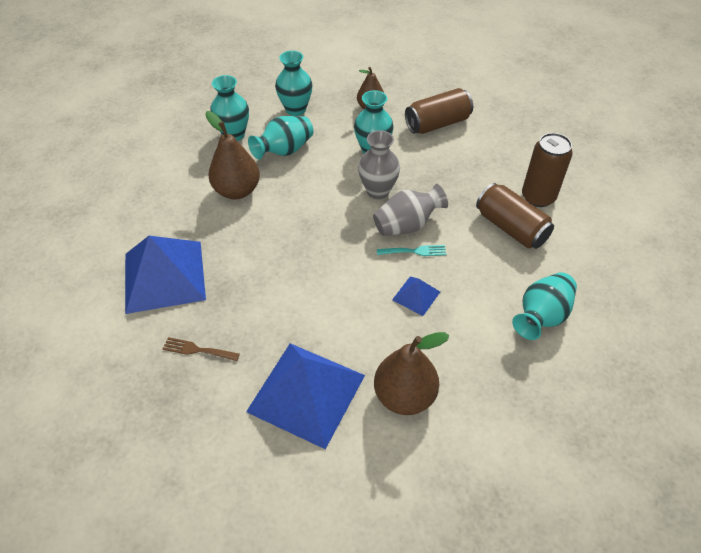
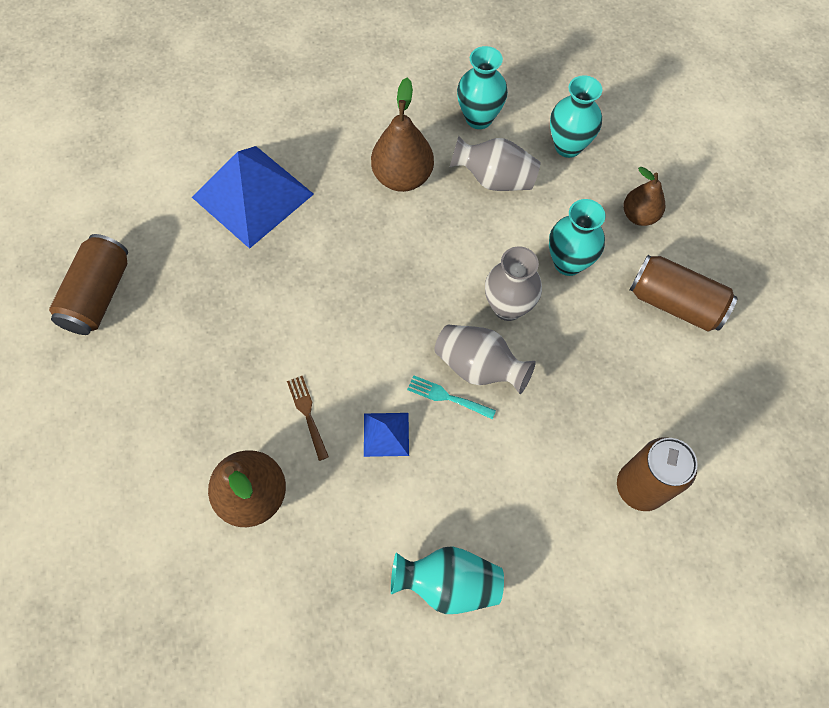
camera: 55 degrees right, 15 degrees up
brown fork [163,337,240,361] -> brown fork moved to [287,376,329,461]
blue pyramid [246,343,365,449] -> none
turquoise vase [248,116,314,159] -> grey vase [449,136,540,191]
turquoise fork [377,245,447,256] -> turquoise fork turned 150 degrees clockwise [407,375,496,419]
brown can [476,183,554,249] -> brown can moved to [49,234,128,335]

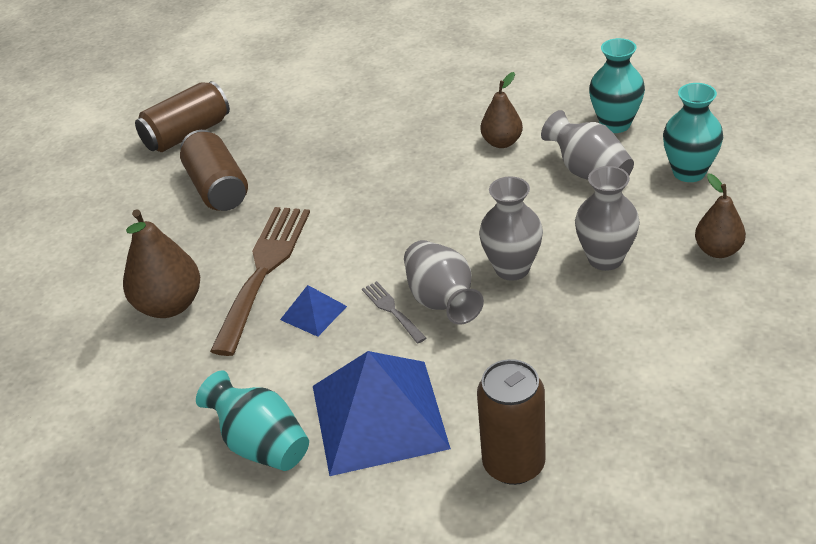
camera: 40 degrees right, 25 degrees down
blue pyramid [192,146,314,249] -> blue pyramid moved to [313,351,451,476]
brown fork [287,376,329,461] -> brown fork [210,207,310,356], size x2.25
brown pear [371,77,434,192] -> brown pear [480,72,523,148], size x0.64
turquoise fork [407,375,496,419] -> grey fork [362,281,426,343]
turquoise vase [549,199,605,276] -> grey vase [575,166,640,271]
brown can [629,255,738,332] -> brown can moved to [180,130,248,211]

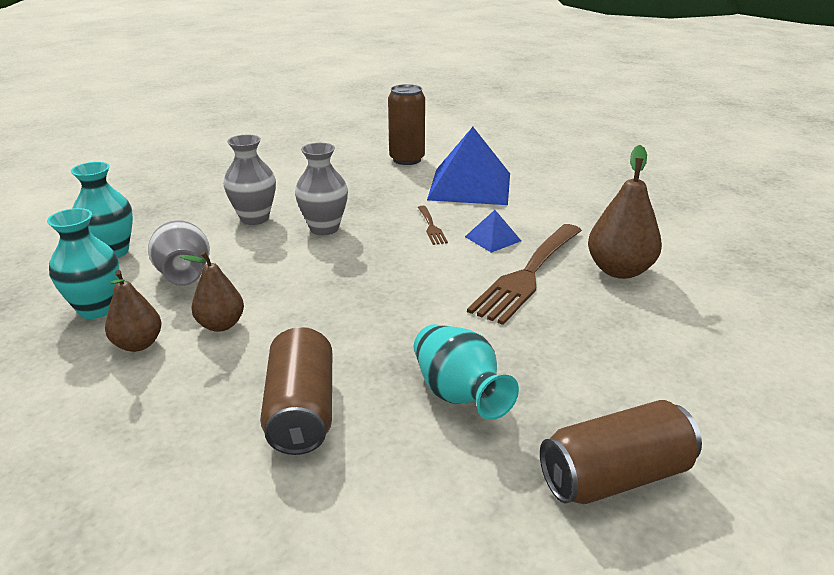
camera: 165 degrees left, 10 degrees down
brown can [180,130,248,211] -> brown can moved to [260,327,332,455]
turquoise vase [196,370,309,471] -> turquoise vase moved to [414,324,519,420]
grey fork [362,281,426,343] -> brown fork [418,206,448,245]
grey vase [404,240,484,325] -> none
brown pear [695,173,746,258] -> brown pear moved to [105,270,162,352]

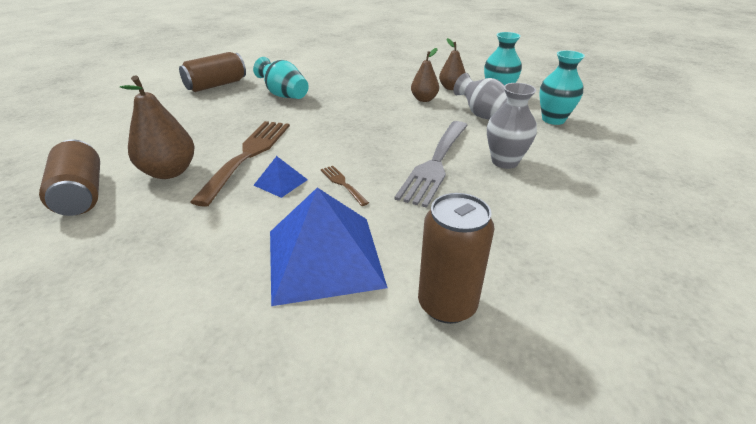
camera: 160 degrees right, 5 degrees up
brown can [260,327,332,455] -> brown can moved to [39,140,100,216]
grey vase [295,143,348,235] -> grey fork [394,121,468,208]

